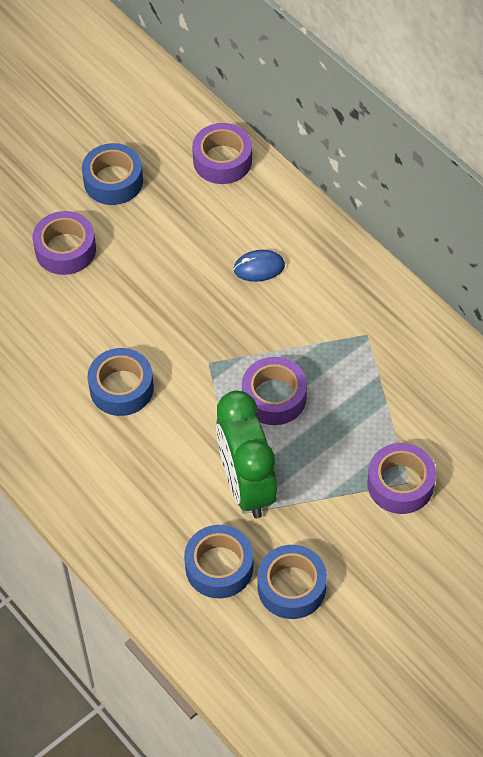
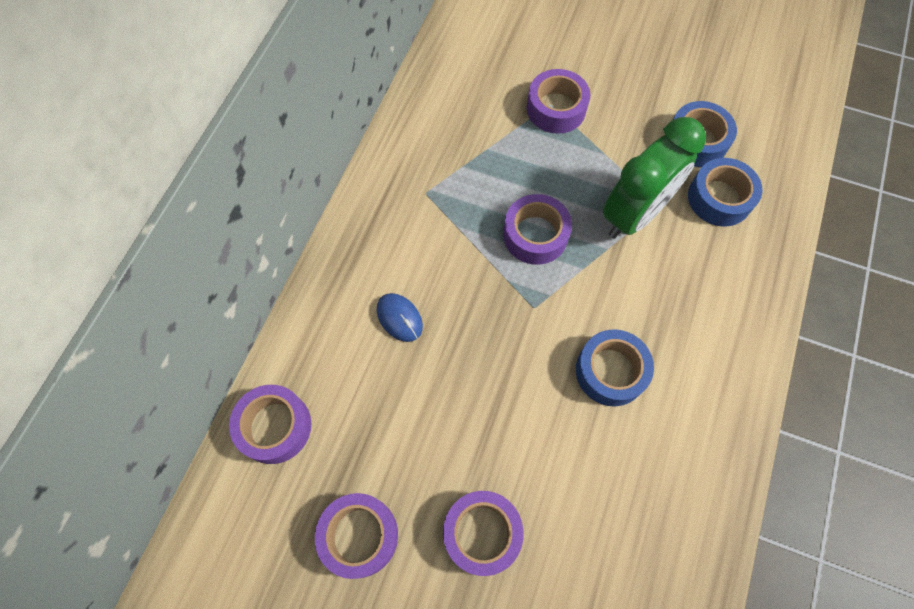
camera: 120 degrees left, 10 degrees up
blue tape [82,143,143,205] -> purple tape [315,493,398,579]

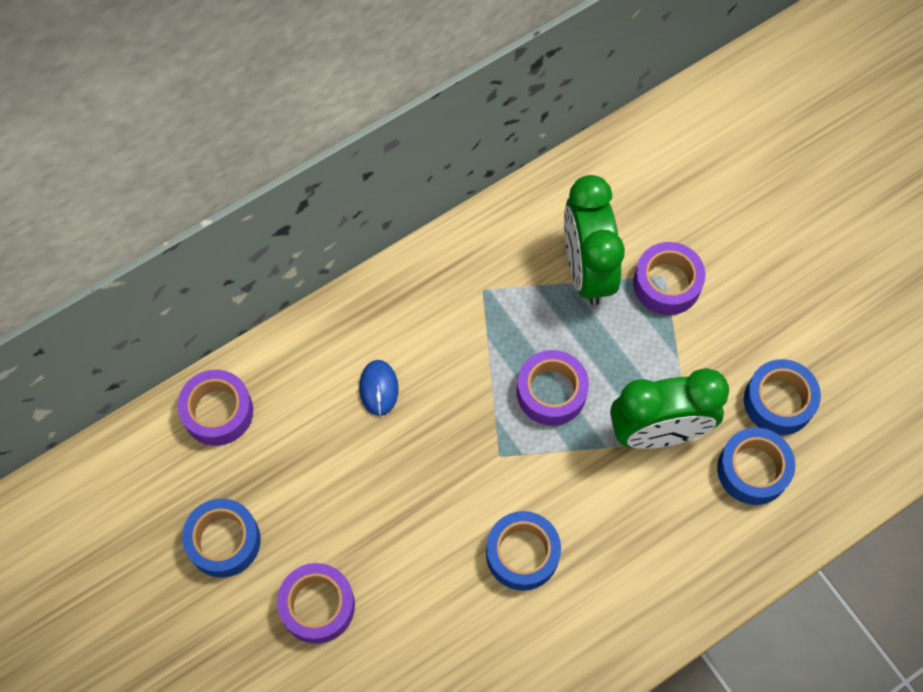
camera: 35 degrees right, 0 degrees up
purple tape [315,493,398,579] -> blue tape [182,498,261,578]
none -> green clock [564,175,625,306]

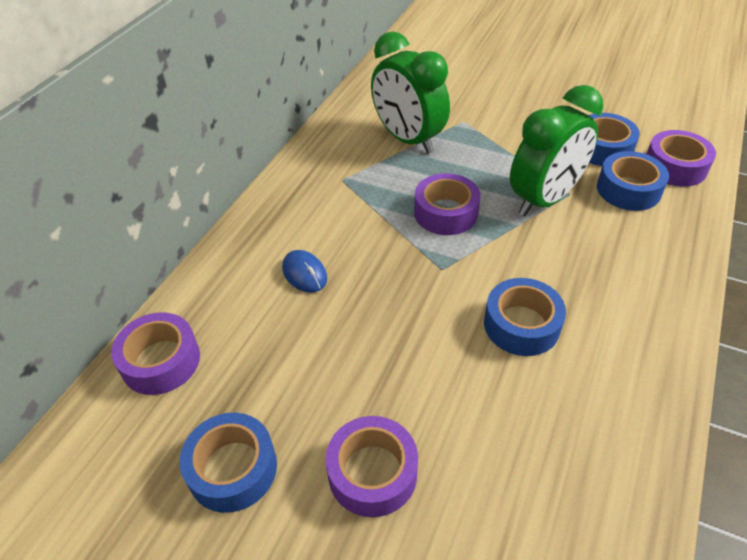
camera: 30 degrees left, 20 degrees down
purple tape [633,242,706,315] -> purple tape moved to [647,130,716,187]

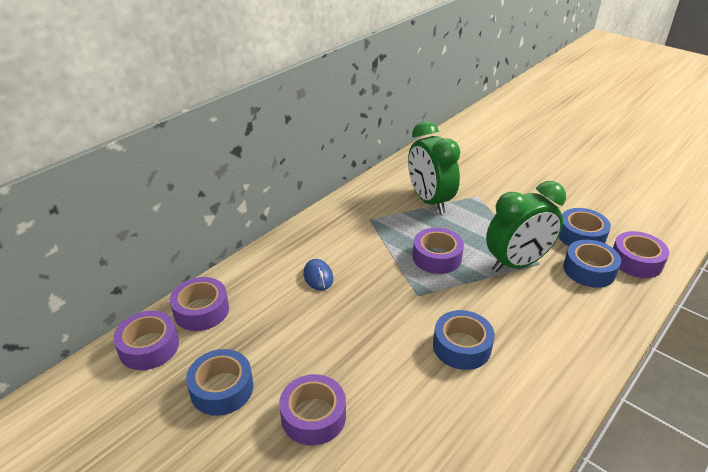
camera: 15 degrees right, 10 degrees down
none -> purple tape [113,311,179,370]

